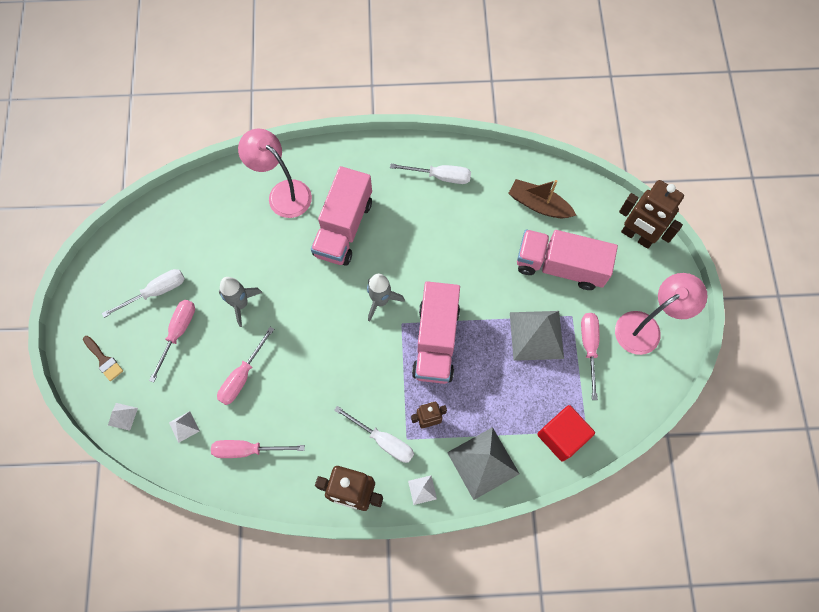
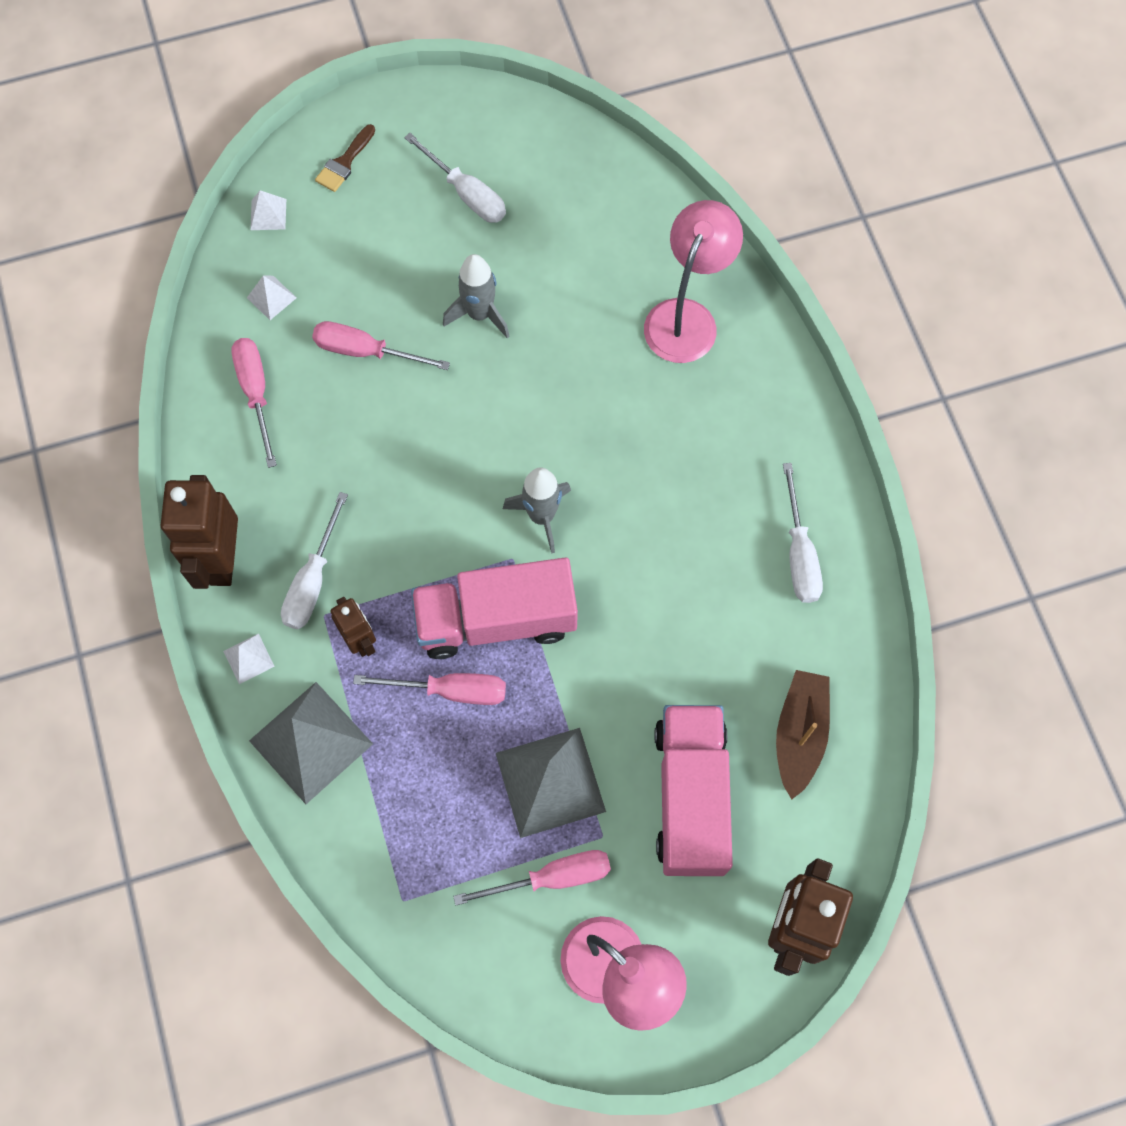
camera: 75 degrees right, 0 degrees up
pink screwdriver [149,300,195,383] -> pink screwdriver moved to [353,673,506,705]
pink truck [311,166,372,266] -> none
red cube [537,405,595,462] -> none

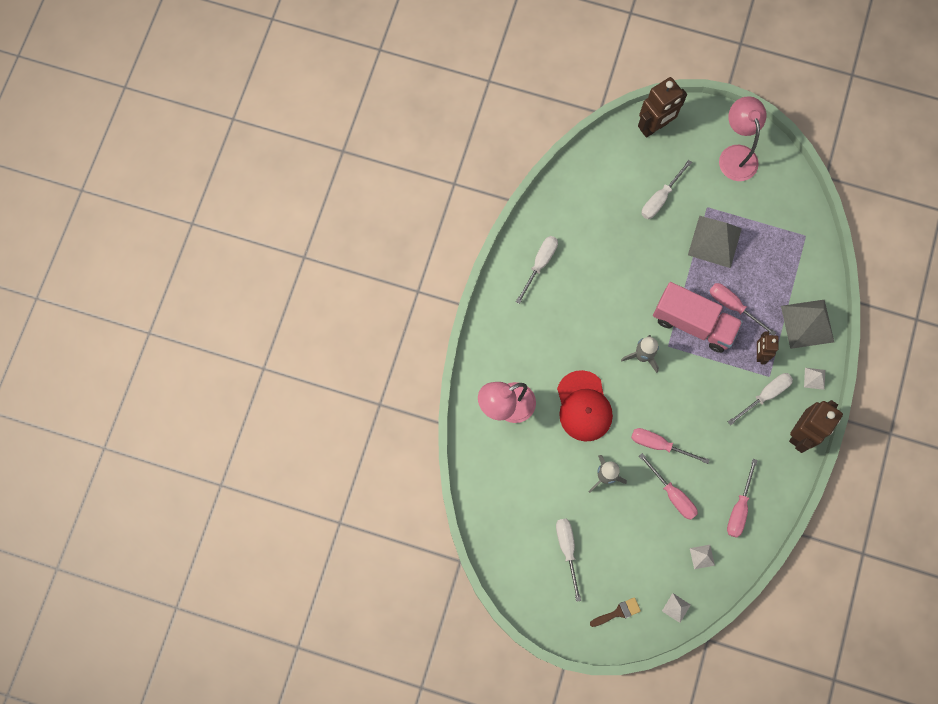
camera: 145 degrees left, 5 degrees up
pink screwdriver [453,850,611,906] -> pink screwdriver moved to [631,428,710,464]
pink truck [655,705,733,876] -> white screwdriver [641,160,692,219]
brown boat [776,670,830,799] -> none
none -> red cap [557,370,613,442]

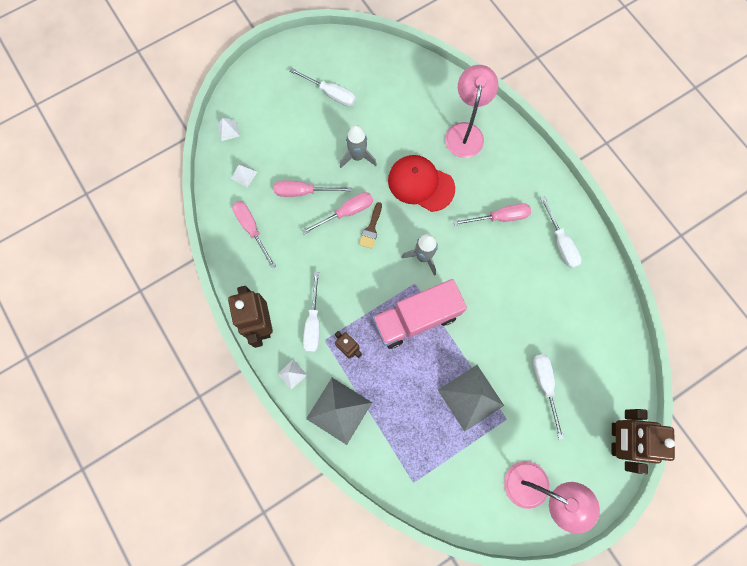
camera: 130 degrees right, 0 degrees up
brown brush [590,597,641,627] -> brown brush moved to [359,202,382,249]
pink screwdriver [709,283,776,335] -> pink screwdriver moved to [453,203,531,226]

